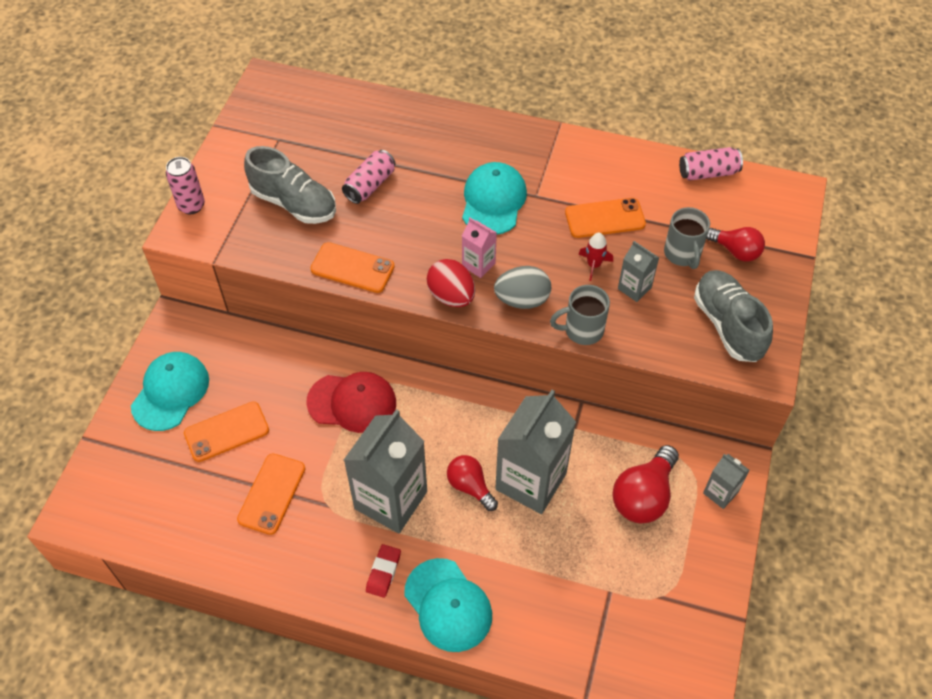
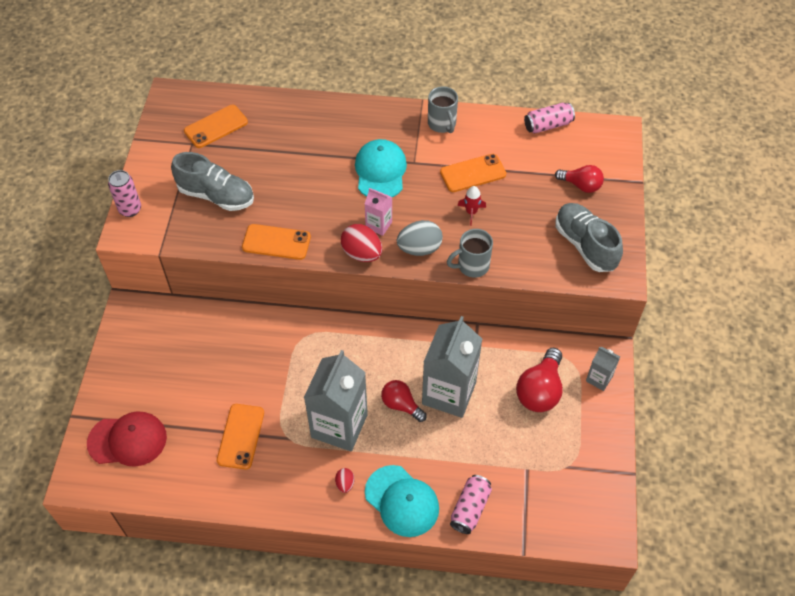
camera: 10 degrees left, 0 degrees up
turquoise cap [131,352,209,431] -> none
orange phone [184,402,269,462] -> orange phone moved to [184,105,248,148]
red cap [306,372,396,433] -> red cap moved to [87,411,167,467]
pink can [342,150,395,204] -> pink can moved to [450,475,492,534]
red eraser [366,544,401,598] -> red egg [335,468,354,493]
grey carton [618,241,659,302] -> none
grey mug [664,207,710,269] -> grey mug moved to [428,86,458,133]

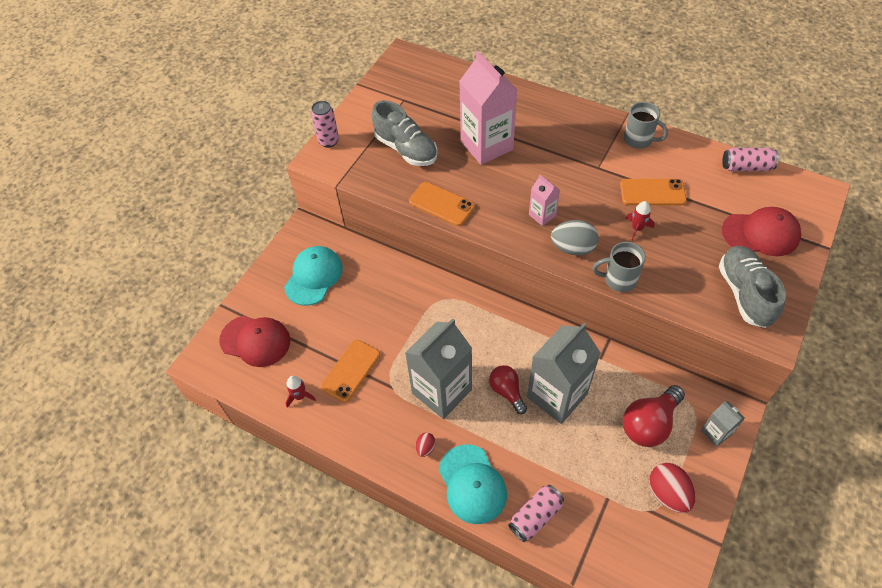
camera: 25 degrees right, 0 degrees up
orange phone [184,105,248,148] -> none
red egg [341,224,382,262] -> red egg moved to [649,463,696,513]
turquoise cap [355,139,407,197] -> turquoise cap moved to [284,246,343,306]
grey mug [428,86,458,133] -> grey mug turned 60 degrees counterclockwise [624,102,668,149]
red light bulb [555,165,604,193] -> red cap [722,207,801,256]
none -> red rocket [286,376,316,408]
none -> pink carton [459,51,517,165]

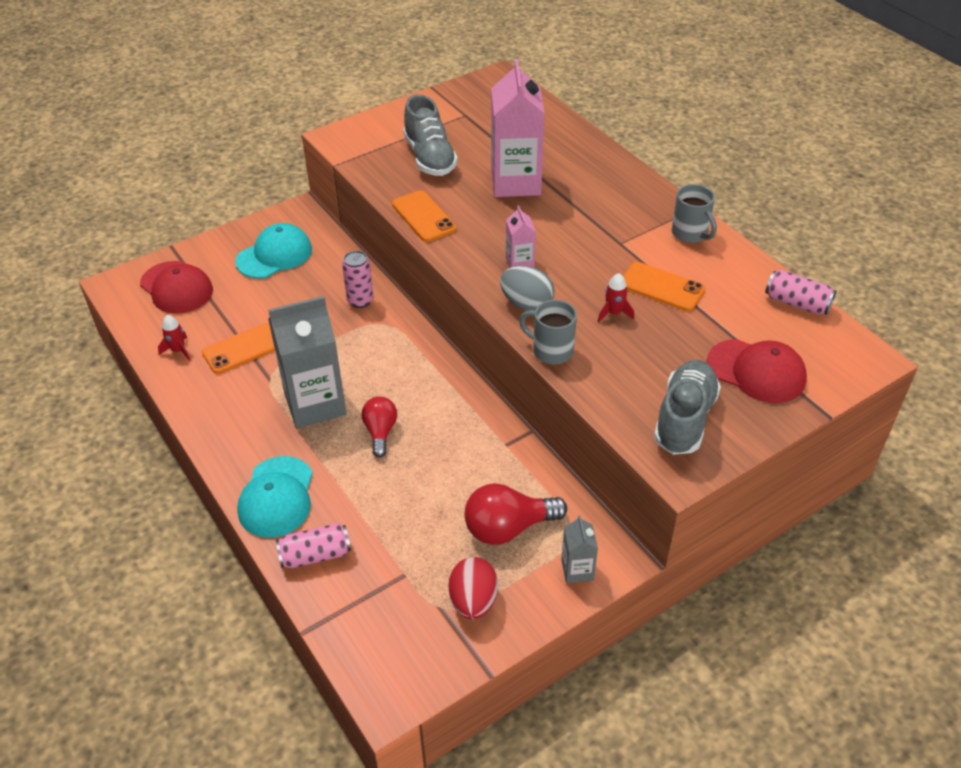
camera: 25 degrees right, 10 degrees down
pink can [311,101,339,148] -> pink can moved to [342,251,374,308]
red egg [416,432,436,457] -> none
grey carton [527,323,601,424] -> none

